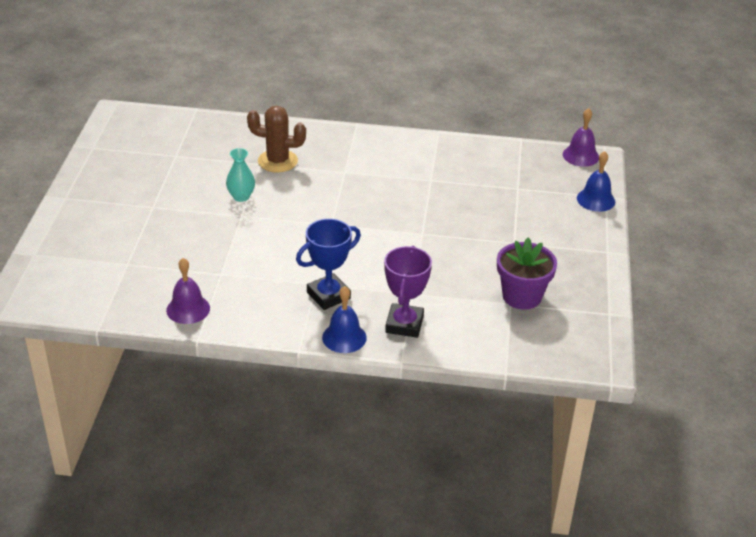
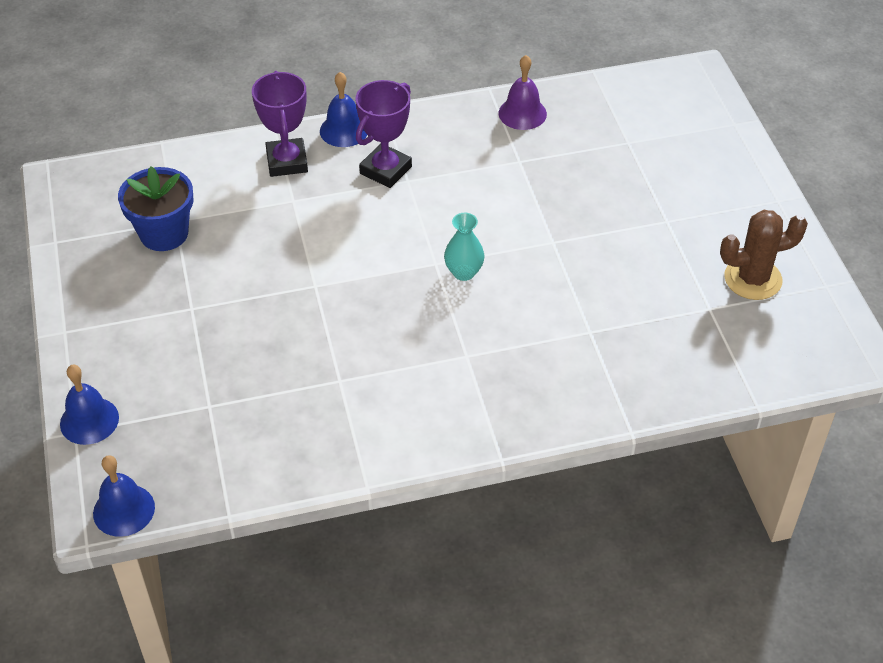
camera: 160 degrees right, 10 degrees up
turquoise vase [226,148,255,202] -> turquoise vase moved to [444,213,484,281]
brown cactus [247,106,306,173] -> brown cactus moved to [720,210,808,300]
blue trophy [296,219,361,310] -> purple trophy [355,80,412,188]
purple flower pot [497,238,557,310] -> blue flower pot [118,166,194,251]
purple bell [563,108,599,167] -> blue bell [93,455,155,537]

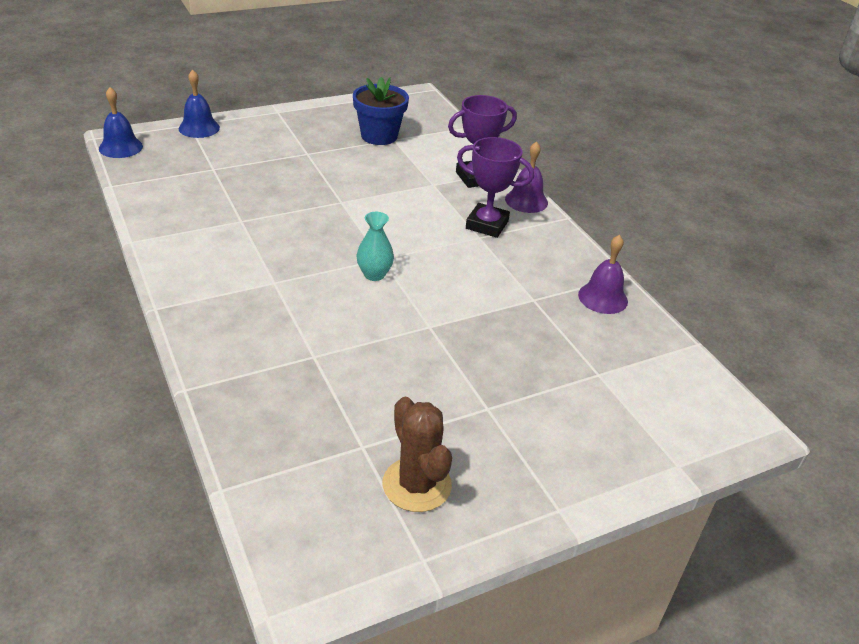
camera: 75 degrees right, 10 degrees down
blue bell [320,72,367,147] -> purple bell [505,141,548,213]

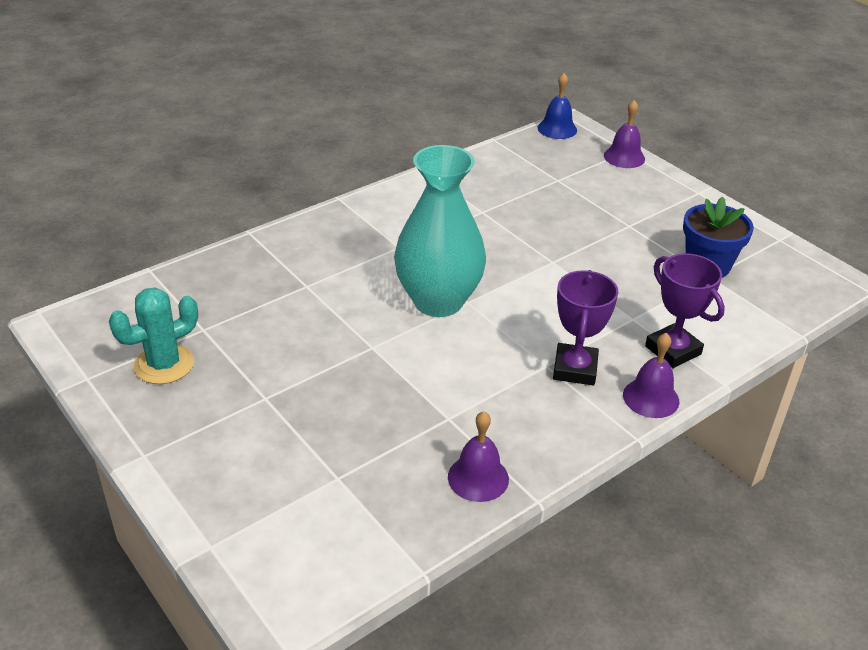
camera: 80 degrees right, 0 degrees up
blue bell [179,70,220,138] -> purple bell [604,100,645,168]
turquoise vase [356,212,394,281] -> turquoise vase [394,145,486,317], size x2.36
brown cactus [383,397,452,512] -> turquoise cactus [109,287,198,384]

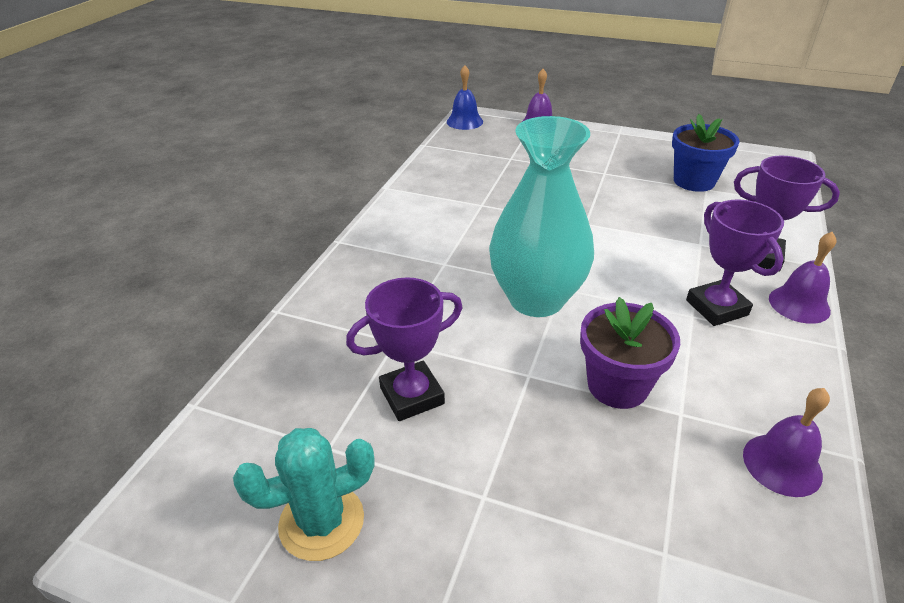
camera: 30 degrees left, 0 degrees up
turquoise cactus [109,287,198,384] -> turquoise cactus turned 45 degrees clockwise [233,428,374,561]
none -> purple trophy [346,277,463,421]
none -> purple flower pot [580,297,680,409]

